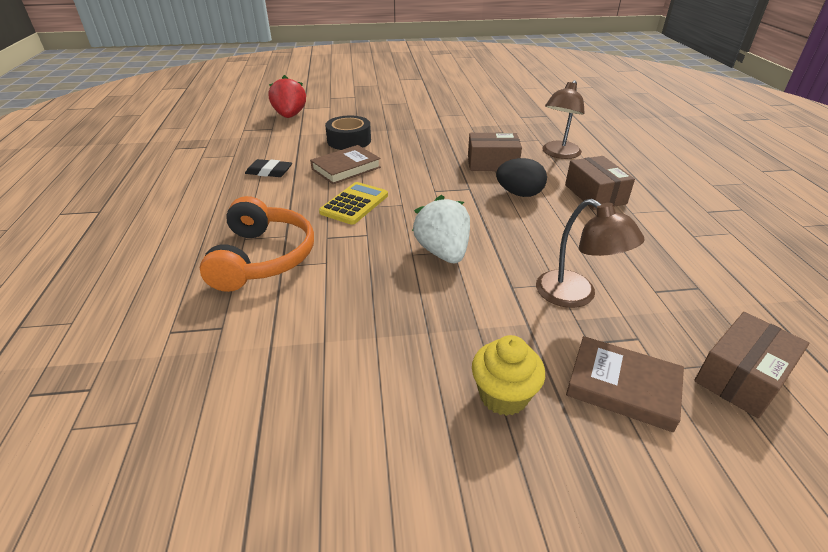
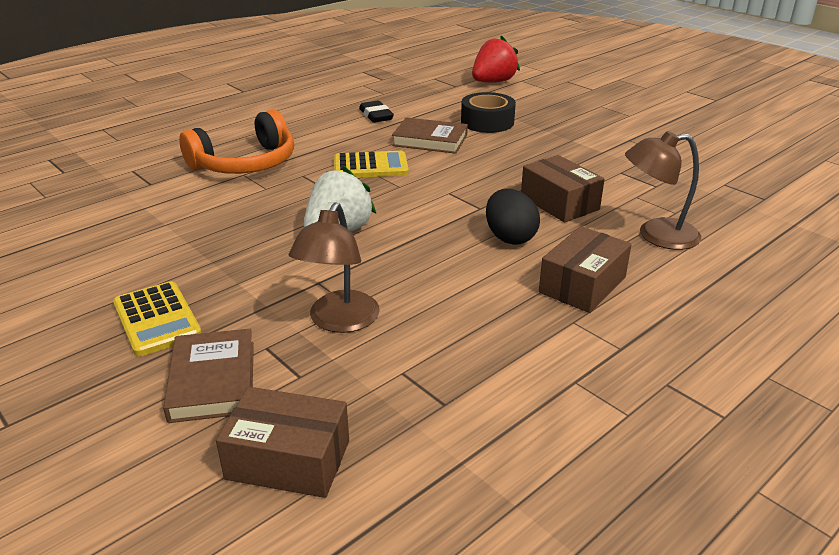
camera: 55 degrees right, 5 degrees down
yellow cupcake [472,335,545,416] -> yellow calculator [113,281,202,356]

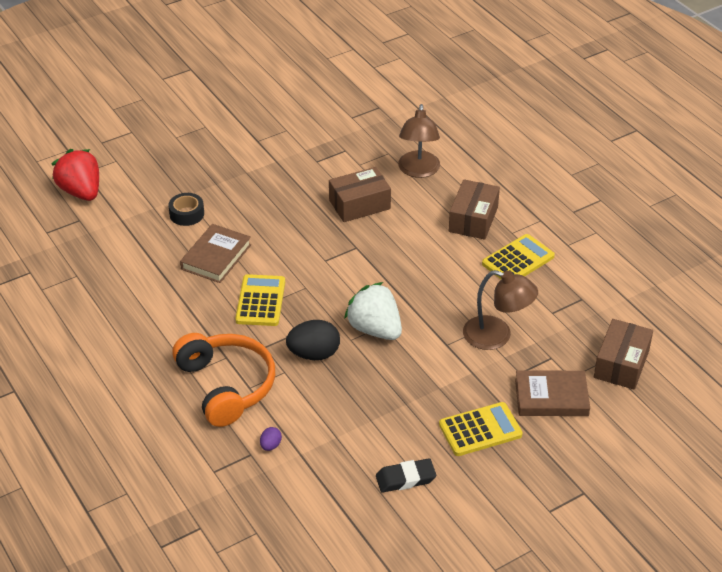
camera: 80 degrees left, 10 degrees up
black eraser [359,101,394,123] -> black eraser moved to [376,458,436,493]
black tape [461,92,516,133] -> black tape [168,193,204,226], size x0.67
black egg [486,189,540,245] -> black egg moved to [286,320,340,360]
brown box [539,226,632,313] -> brown box turned 60 degrees clockwise [449,179,500,240]
none -> purple egg [260,427,282,451]
none -> yellow calculator [482,234,555,279]

